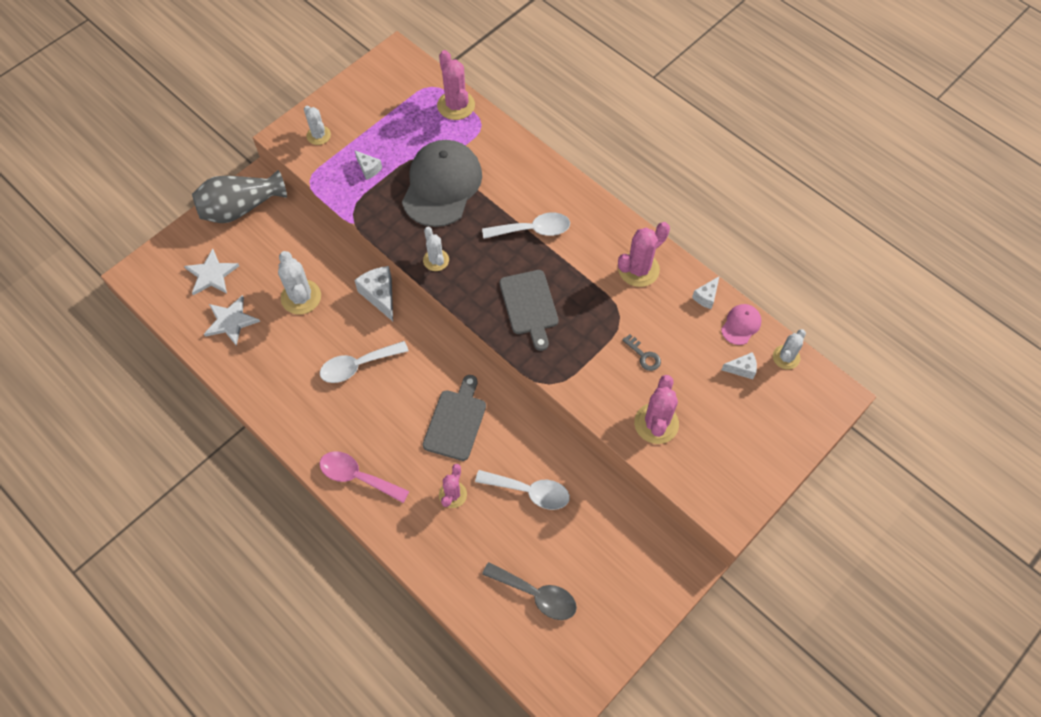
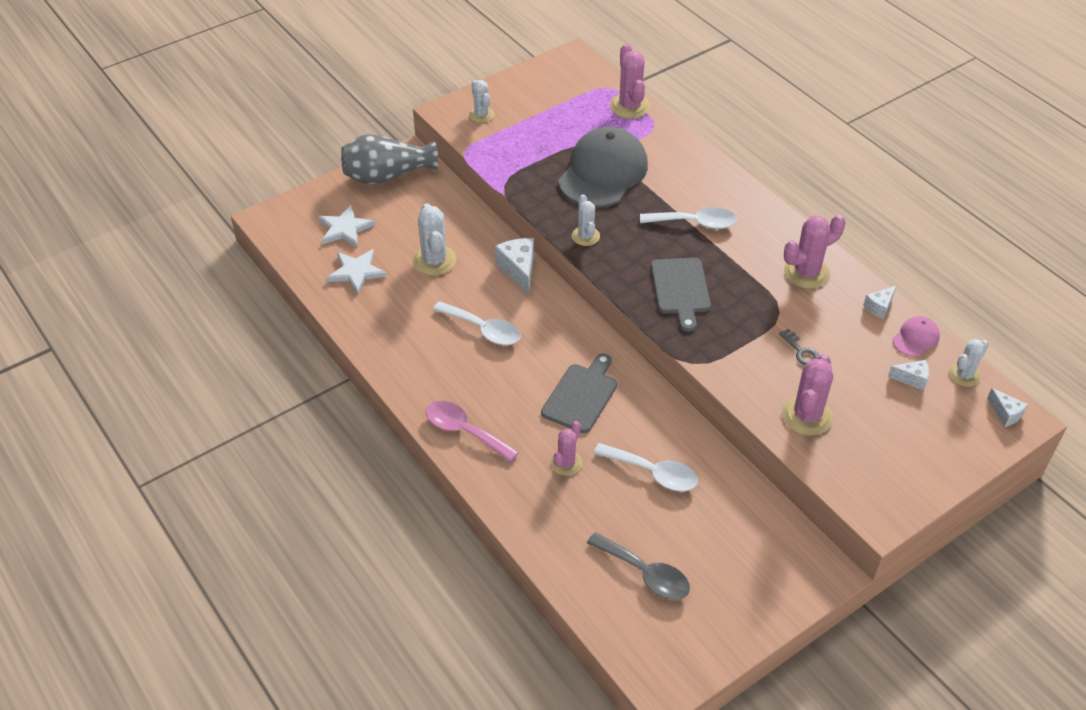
camera: 10 degrees right, 15 degrees down
white spoon [320,341,408,383] -> white spoon turned 135 degrees counterclockwise [432,301,521,345]
white cheese [355,151,382,180] -> white cheese moved to [987,388,1028,427]

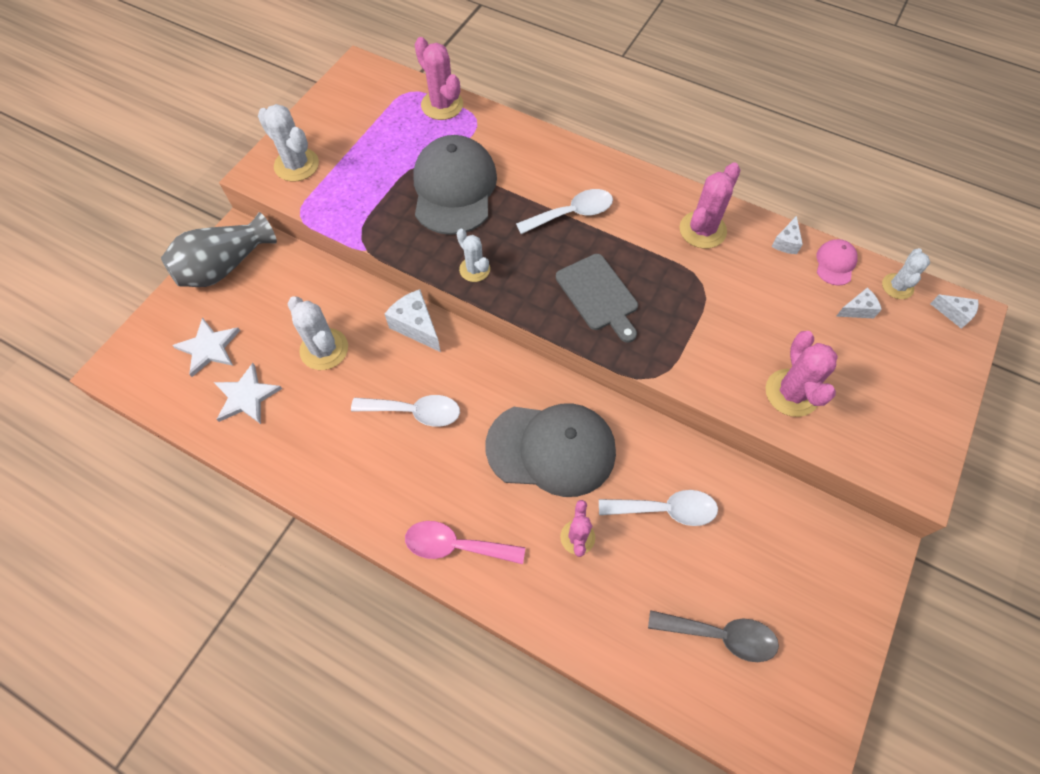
camera: 25 degrees left, 15 degrees up
white cactus [469,80,494,123] -> white cactus [258,104,319,182], size x1.57
grey cutting board [541,353,617,433] -> grey cap [485,403,616,497]
grey key [779,329,819,366] -> none

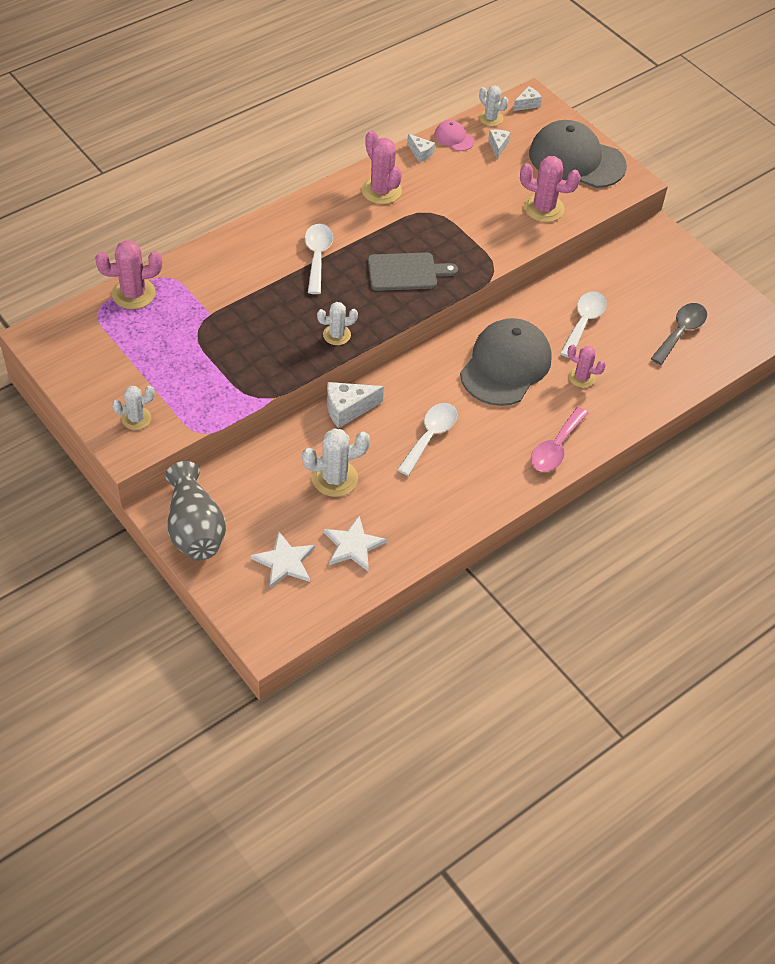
camera: 70 degrees left, 10 degrees down
white cactus [258,104,319,182] -> white cactus [112,386,155,430], size x0.64
grey cap [413,135,497,235] -> grey cap moved to [529,120,627,188]

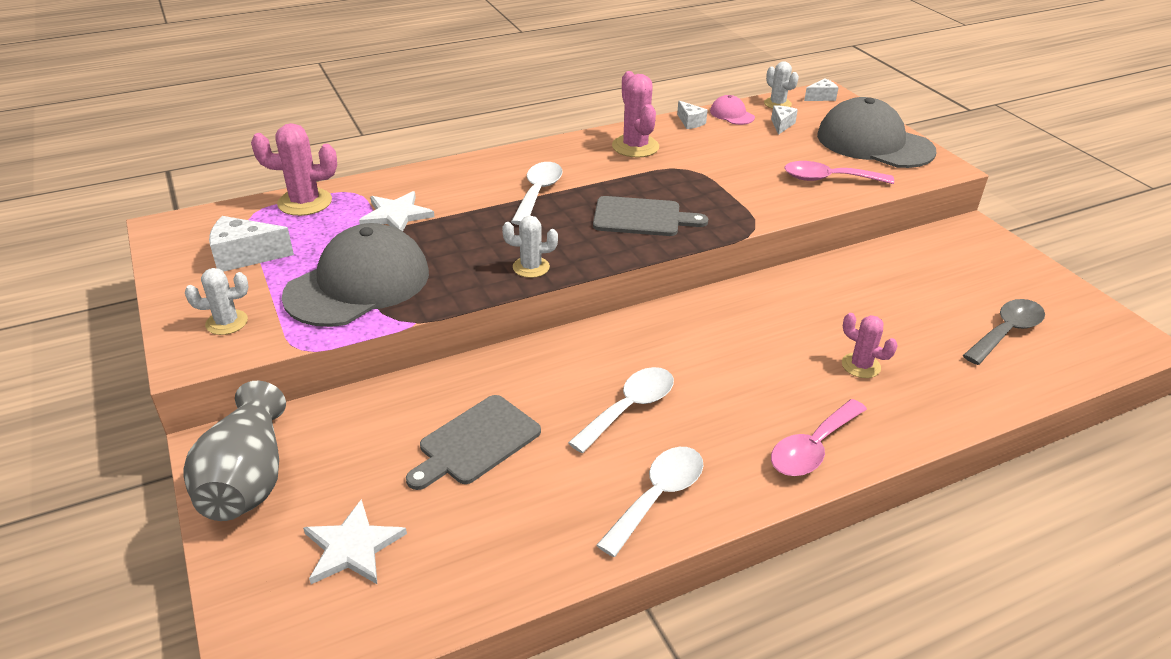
camera: 15 degrees right, 15 degrees down
white cactus [302,428,370,497] -> grey cutting board [406,395,541,490]
white star [324,516,387,572] -> white star moved to [359,191,434,231]
white cheese [327,382,384,428] -> white cheese moved to [209,216,294,272]
grey cap [460,318,552,406] -> grey cap moved to [282,223,429,327]
pink cactus [520,156,581,222] -> pink spoon [784,161,894,184]
white spoon [560,291,607,358] -> white spoon moved to [596,447,703,557]

